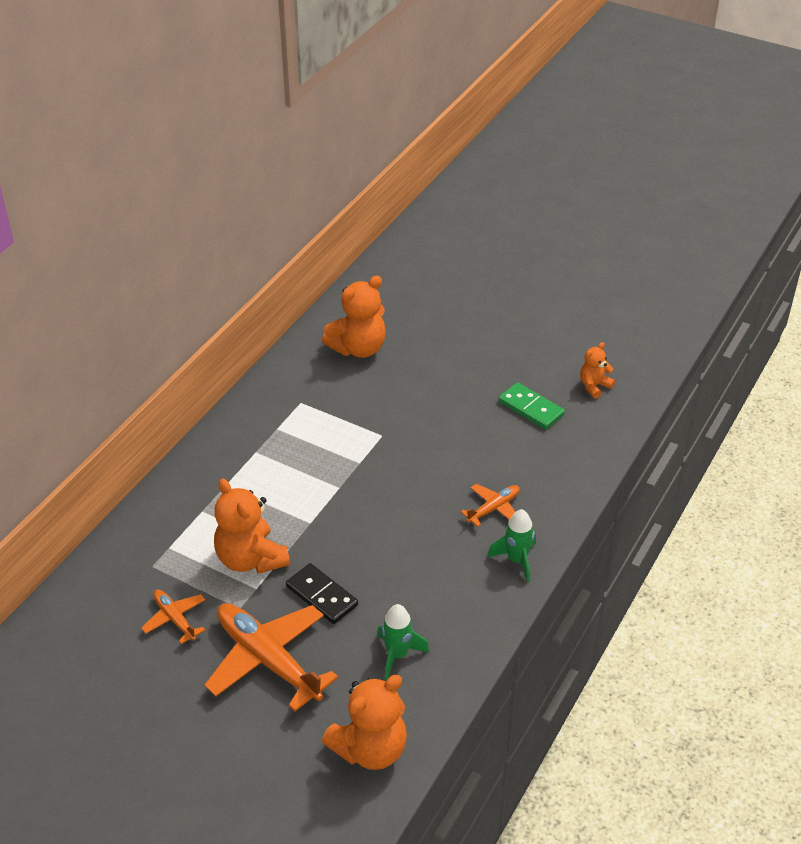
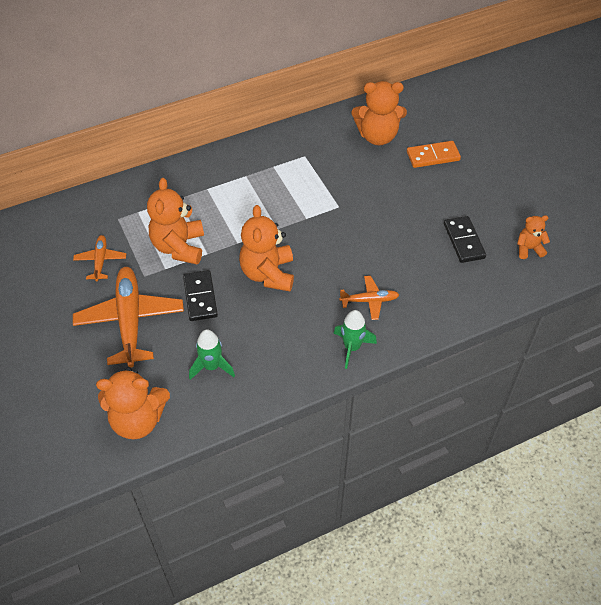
camera: 35 degrees right, 10 degrees up
green domino [499,382,565,429] -> black domino [444,216,486,263]
none -> orange teddy bear [239,205,294,291]
none -> orange domino [407,141,461,168]

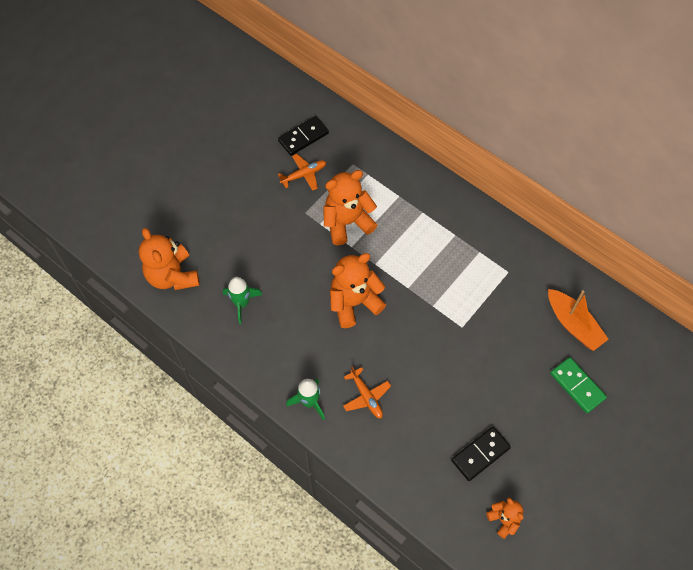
camera: 65 degrees right, 10 degrees up
orange plane [73,267,184,367] -> none
black domino [183,270,218,321] -> black domino moved to [278,116,329,156]
orange teddy bear [352,81,407,145] -> orange boat [548,289,608,351]
orange domino [407,141,461,168] -> green domino [550,357,607,413]

